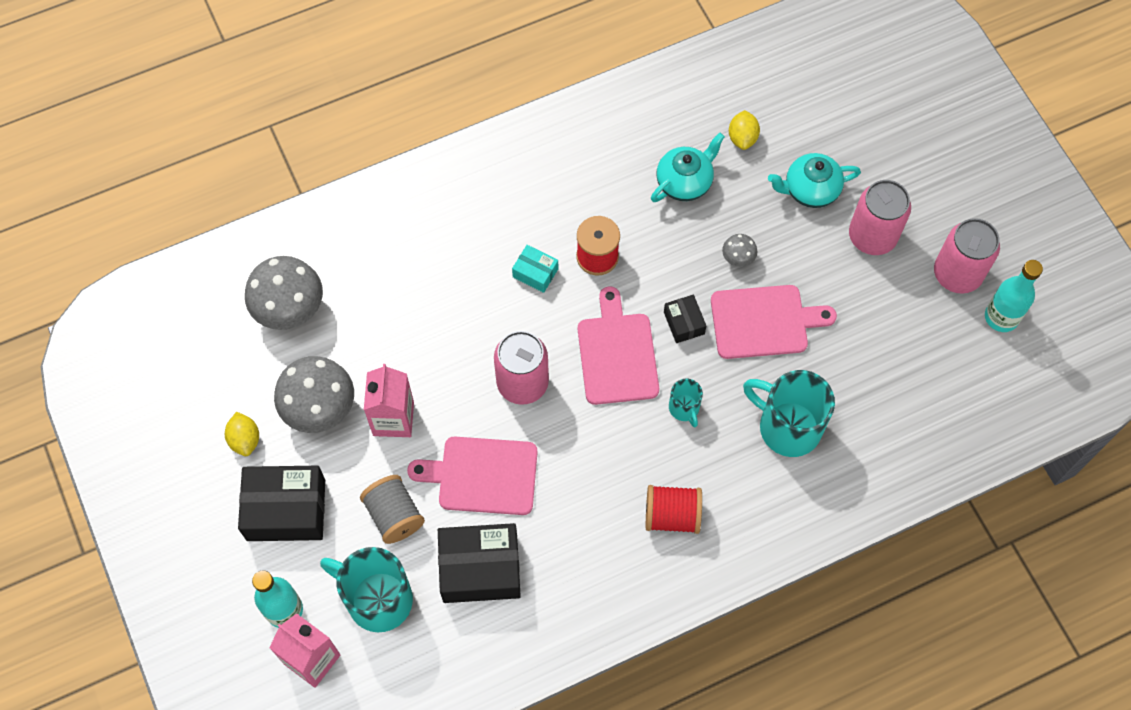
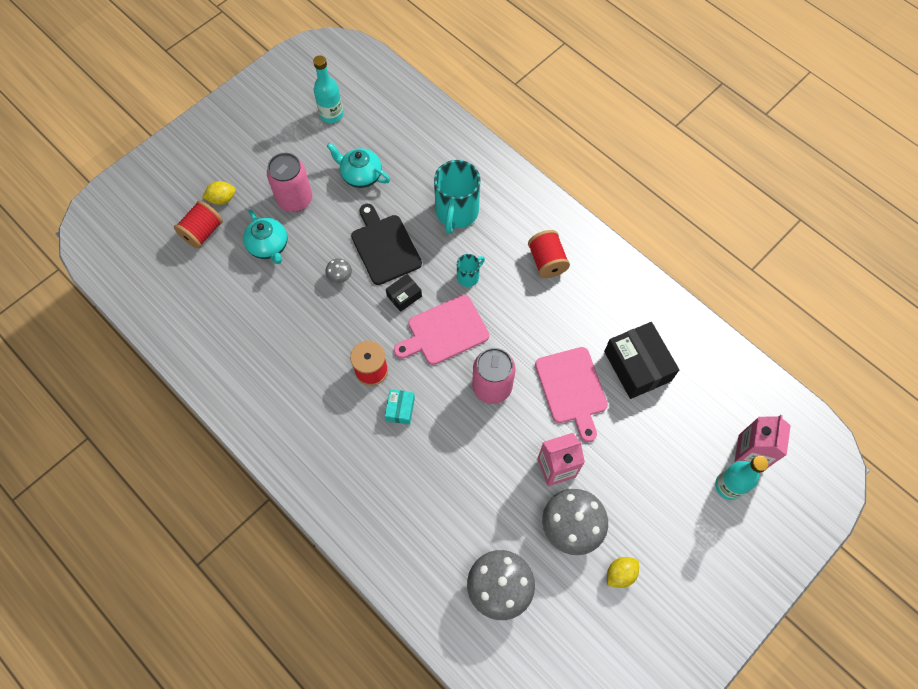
camera: 110 degrees left, 0 degrees up
black box [238,466,325,541] -> none
turquoise mug [320,547,413,632] -> none
grey spool [360,475,425,544] -> none
turquoise teapot [651,133,725,202] -> turquoise teapot moved to [327,143,390,188]
pink cutting board [711,285,837,359] -> black cutting board [351,204,422,285]
yellow lemon [729,110,760,150] -> yellow lemon moved to [202,181,236,205]
pink can [934,218,1000,294] -> none
none -> red spool [174,200,223,248]

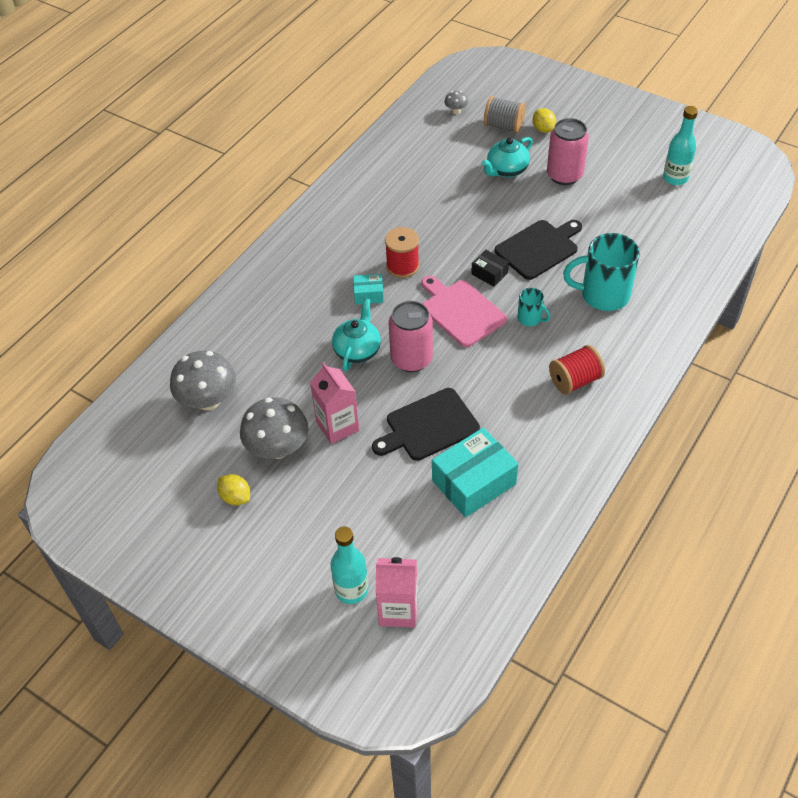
camera: 80 degrees right, 15 degrees down
red spool [174,200,223,248] -> grey spool [484,96,526,133]
grey mushroom [325,258,352,283] -> grey mushroom moved to [444,91,468,114]
turquoise teapot [327,143,390,188] -> turquoise teapot moved to [332,298,381,371]
pink cutting board [535,347,608,442] -> black cutting board [372,388,480,461]
black box [604,322,679,399] -> turquoise box [432,427,518,518]

